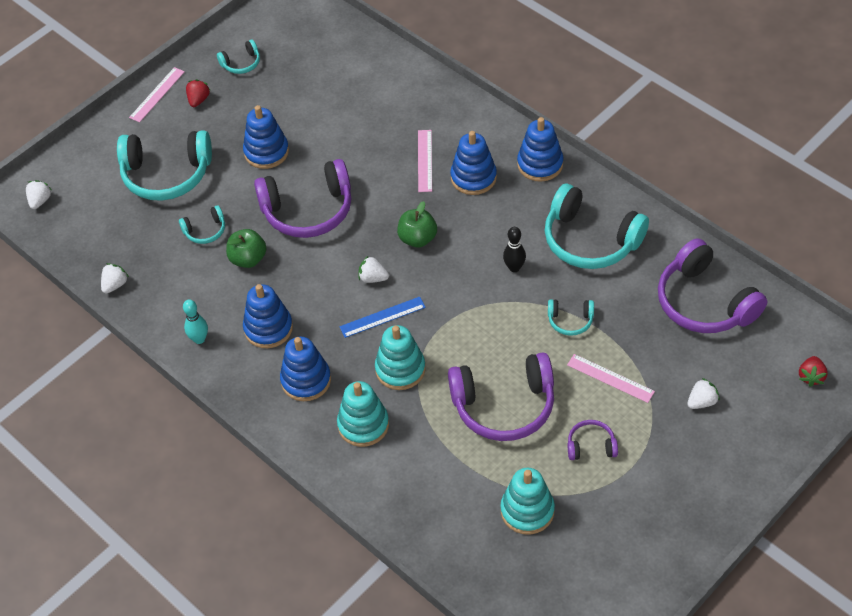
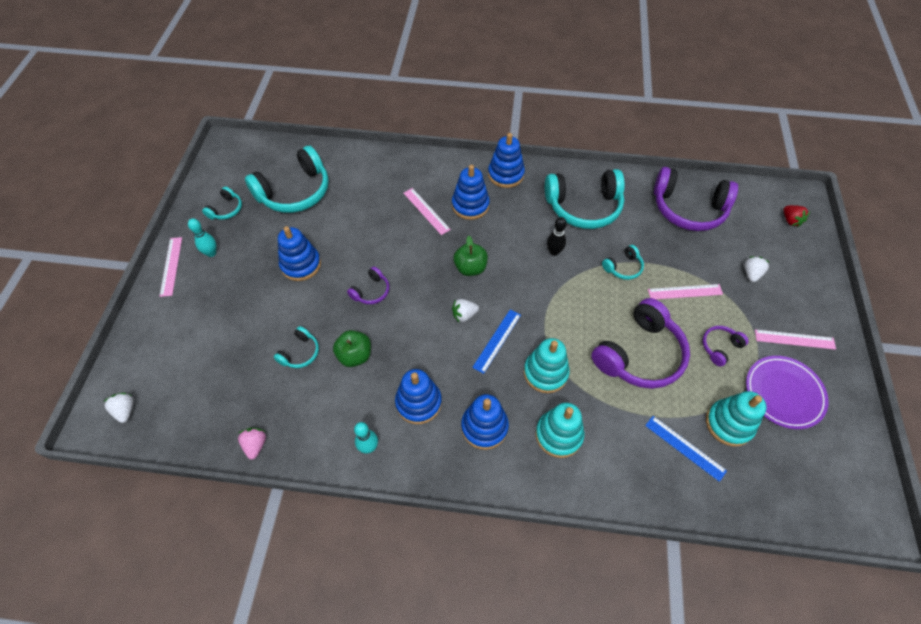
camera: 40 degrees left, 5 degrees up
white strawberry [101,263,129,294] -> pink strawberry [238,428,266,460]
turquoise headphones [117,130,212,201] -> turquoise headphones moved to [245,146,329,213]
red strawberry [186,79,210,107] -> turquoise bowling pin [188,218,216,257]
purple headphones [254,159,351,238] -> purple headphones [347,267,389,304], size x0.47
none -> blue ruler [645,416,727,482]
none -> purple plate [746,356,828,429]
none -> pink ruler [755,329,836,350]

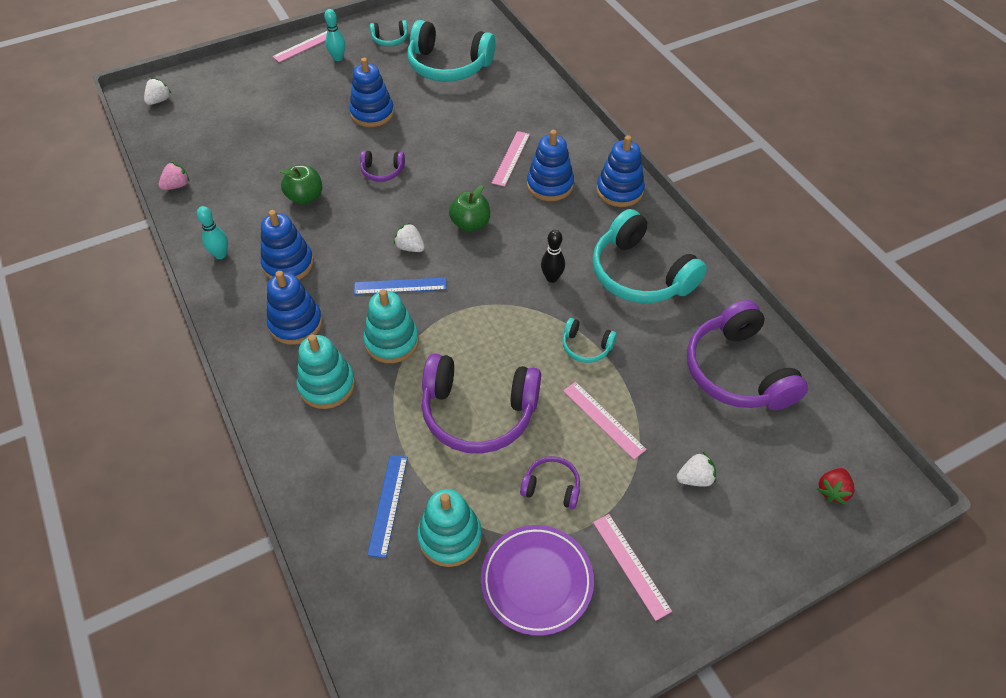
camera: 55 degrees right, 5 degrees down
turquoise headphones [274,326,319,368] -> none

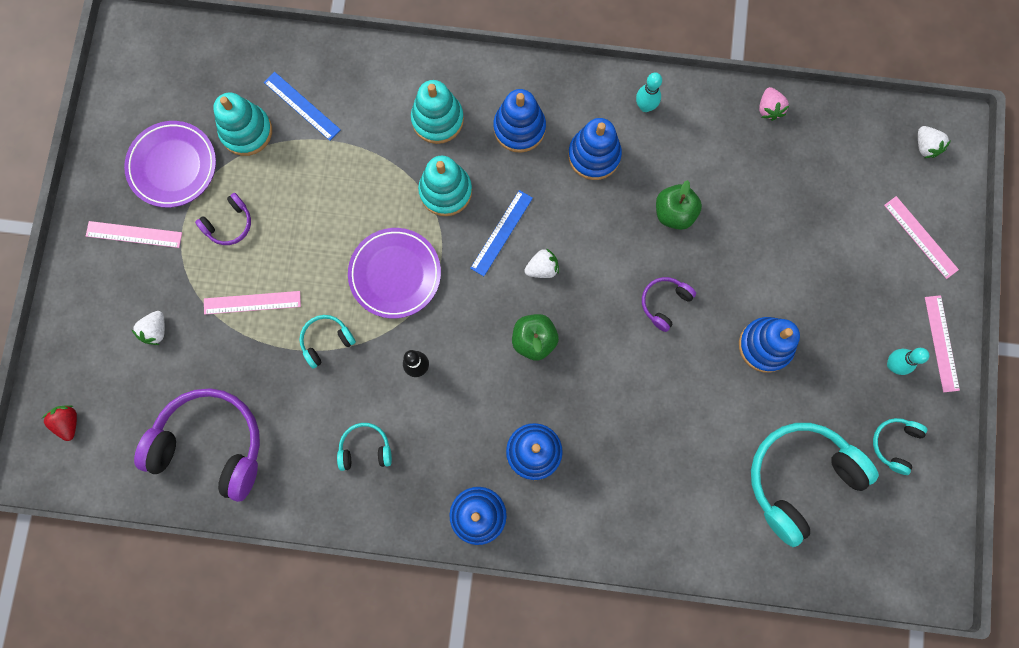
camera: 125 degrees right, 25 degrees up
purple headphones [421,354,541,454] -> none
pink ruler [492,131,530,187] -> pink ruler moved to [884,196,959,279]
turquoise headphones [592,209,707,303] -> turquoise headphones [337,423,392,471], size x0.47
none -> purple plate [348,228,441,319]

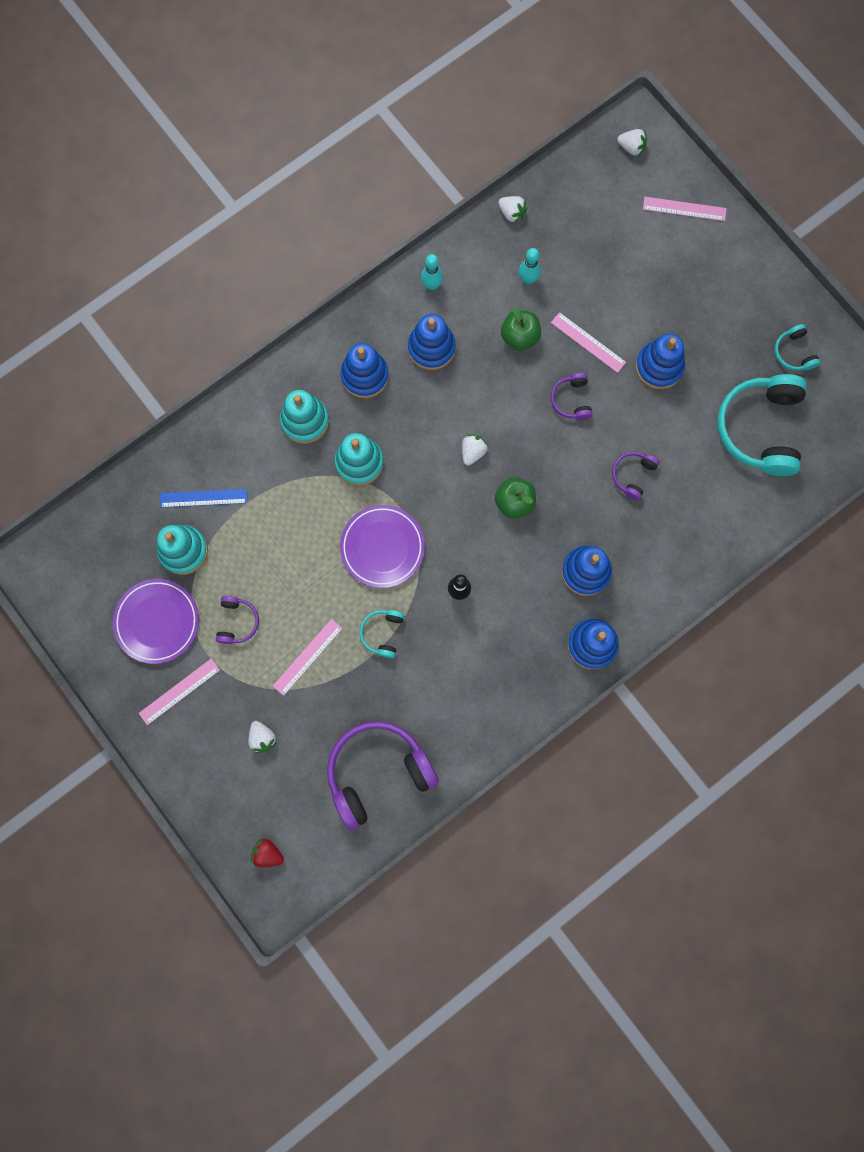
camera: 45 degrees left, 0 degrees up
turquoise headphones [337,423,392,471] -> none
blue ruler [470,190,533,276] -> none
pink strawberry [759,87,790,121] -> white strawberry [498,196,527,224]
turquoise bowling pin [887,348,929,375] -> turquoise bowling pin moved to [519,248,541,284]
pink ruler [925,295,960,392] -> pink ruler moved to [551,312,626,373]
none -> purple headphones [612,452,659,500]

